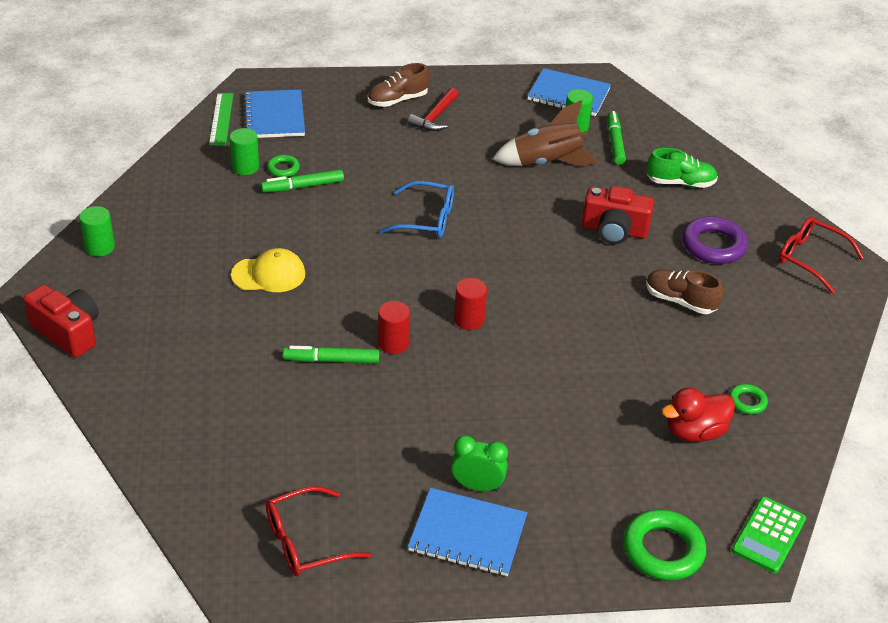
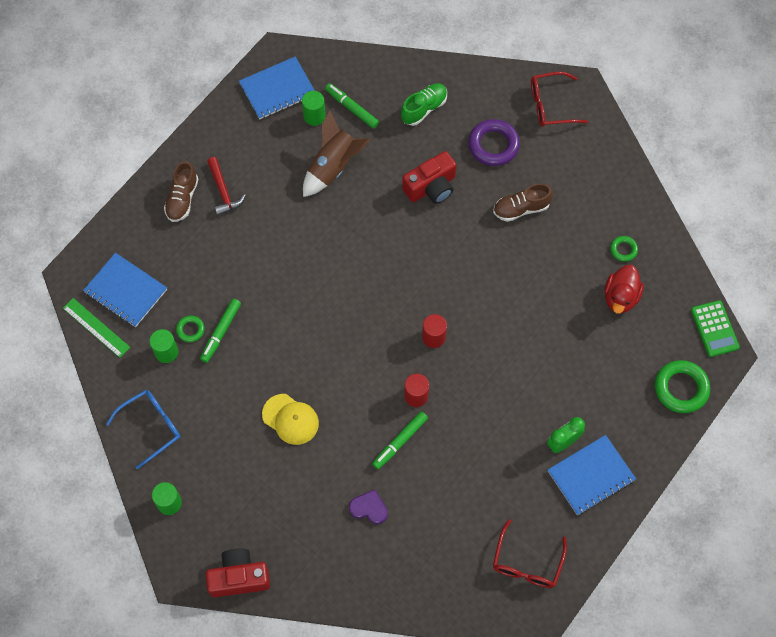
camera: 45 degrees left, 25 degrees up
yellow cap [231,248,305,292] -> yellow cap turned 90 degrees clockwise [262,394,319,445]
blue glasses [379,181,454,238] -> blue glasses moved to [106,390,180,469]
none -> purple heart [349,490,388,524]

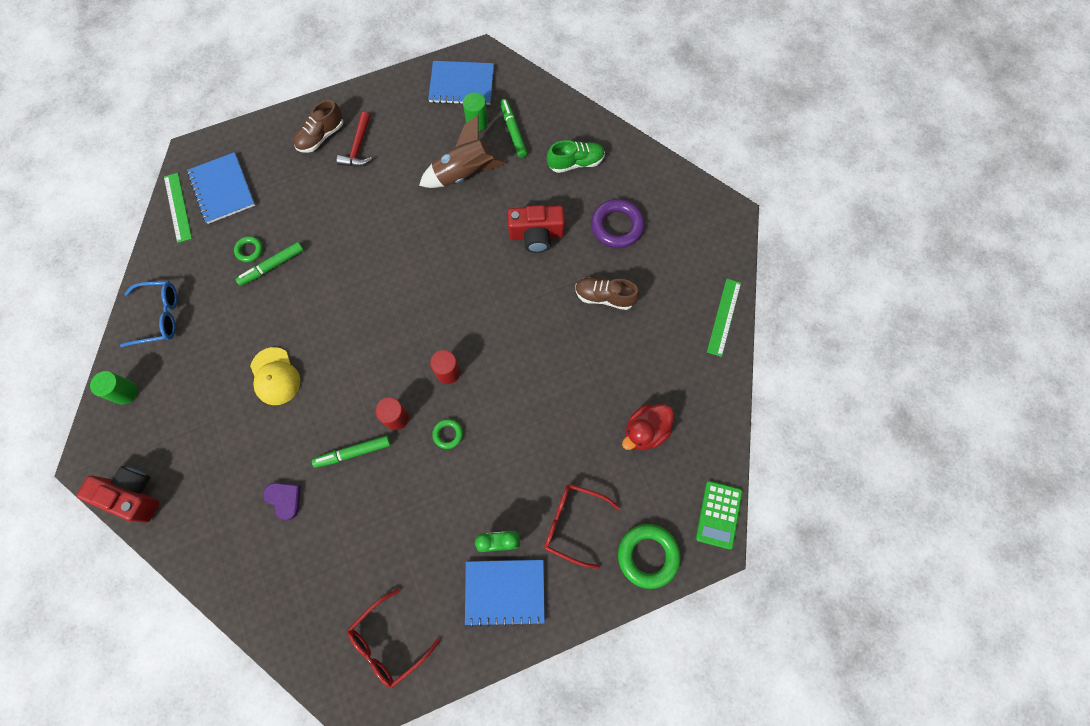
camera: 30 degrees right, 5 degrees up
green cylinder [150,329,178,363] -> none
red glasses [531,72,588,127] -> red glasses moved to [544,484,620,569]
green ring [610,236,638,262] -> green ring moved to [432,419,463,449]
none -> green ruler [707,279,741,357]

